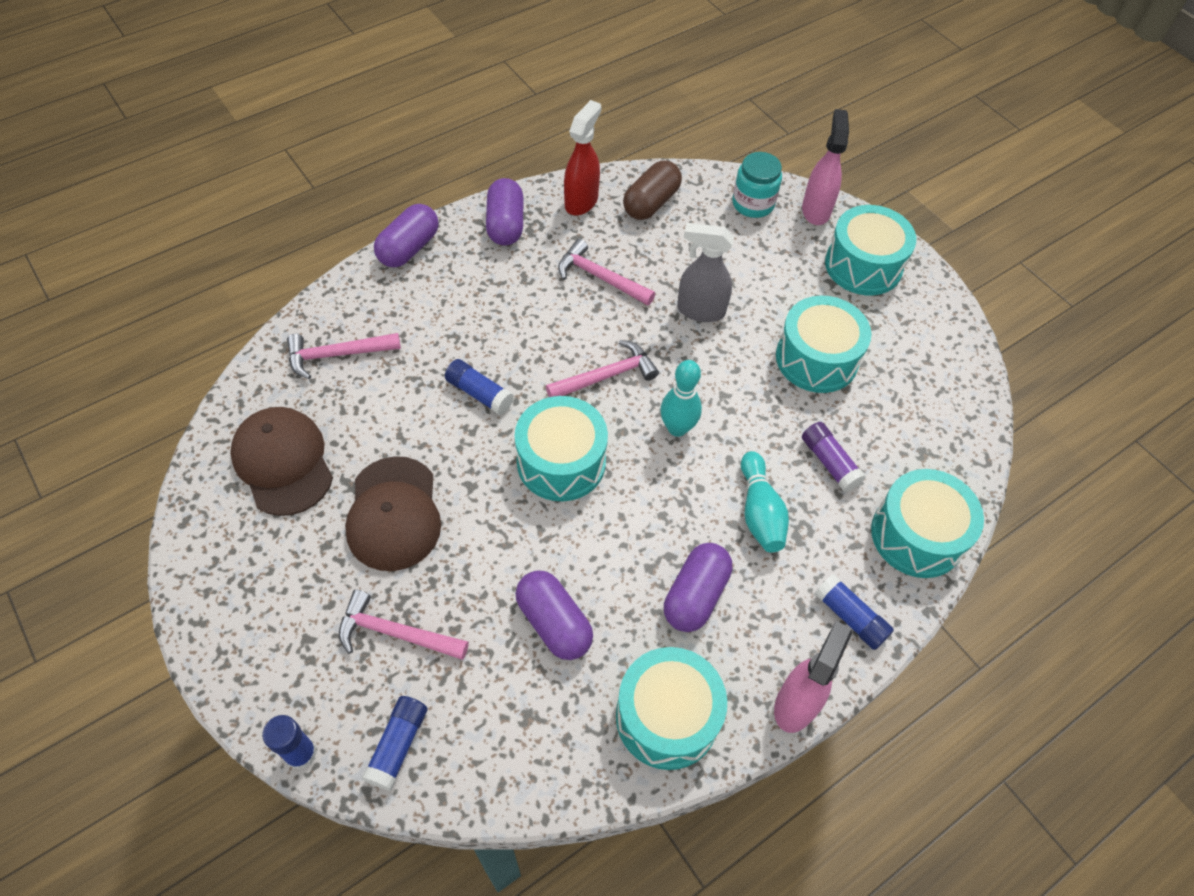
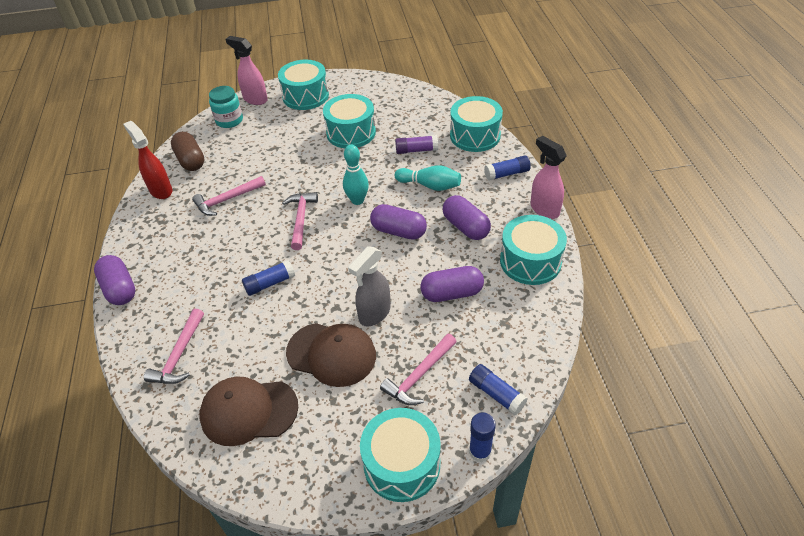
camera: 60 degrees left, 10 degrees down
purple capsule [486,178,523,246] -> purple capsule moved to [370,204,427,240]
turquoise drum [515,396,608,501] -> turquoise drum moved to [360,408,441,502]
grey spray bottle [677,223,734,322] -> grey spray bottle moved to [348,246,391,327]

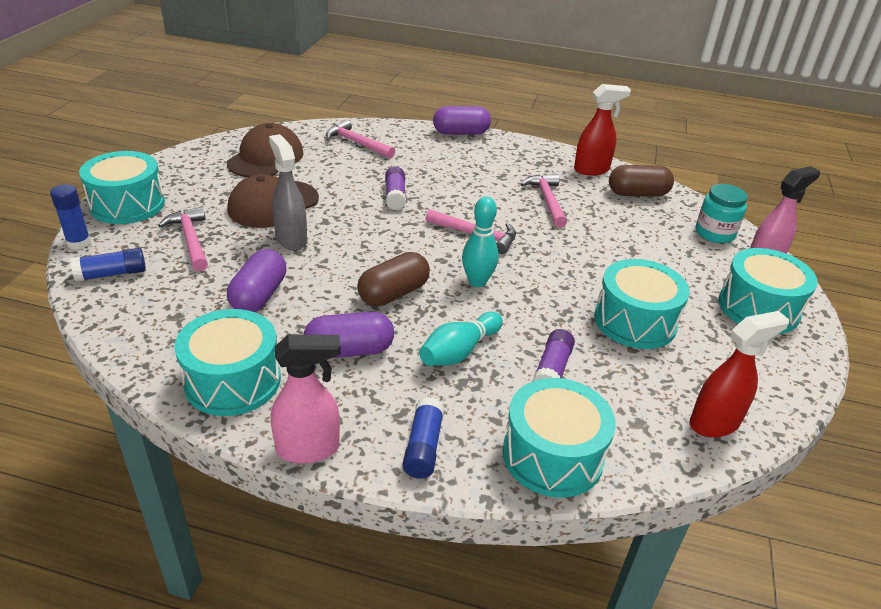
camera: 110 degrees right, 10 degrees down
blue glue stick [242,260,295,296] -> purple glue stick [385,166,406,210]
purple capsule [370,204,427,240] -> brown capsule [357,252,430,306]
none -> red spray bottle [690,311,789,438]

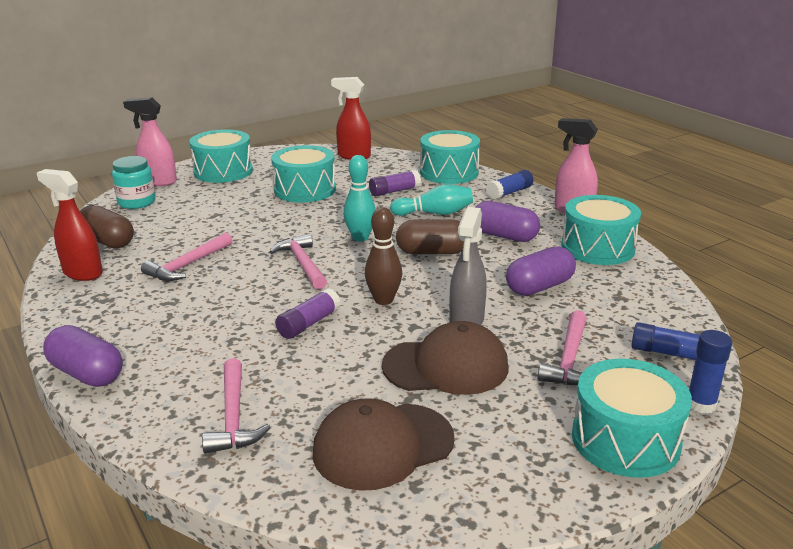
camera: 135 degrees left, 10 degrees down
none -> brown bowling pin [365,207,403,305]

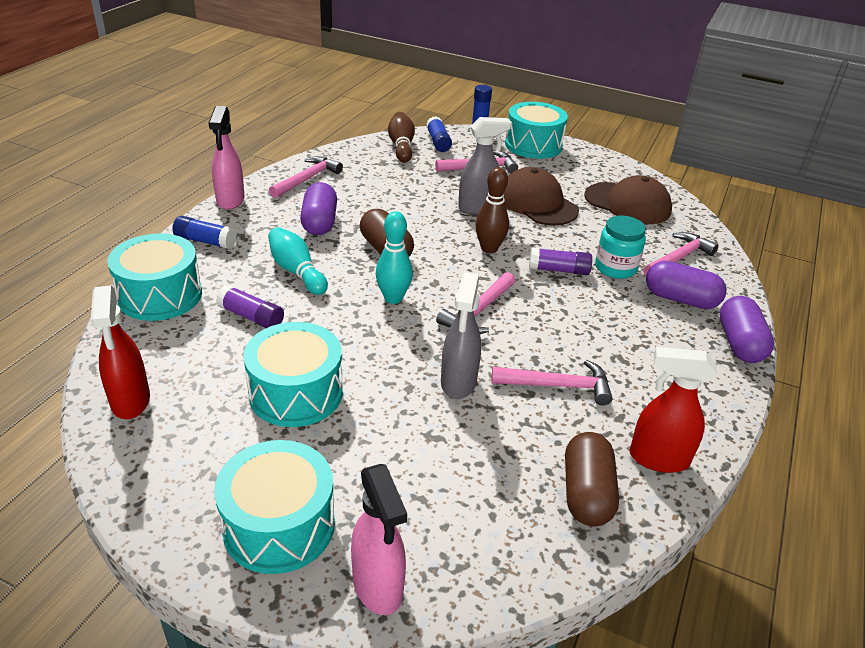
camera: 125 degrees left, 10 degrees up
red spray bottle [37,169,103,281] -> red spray bottle turned 105 degrees clockwise [629,347,717,473]
turquoise jar [112,156,156,209] -> turquoise jar moved to [595,216,646,279]
purple capsule [506,246,576,296] -> purple capsule moved to [646,261,727,309]
turquoise drum [561,195,641,265] -> pink hammer [269,156,343,198]
none -> brown bowling pin [388,112,415,162]
none -> grey spray bottle [441,273,481,399]

